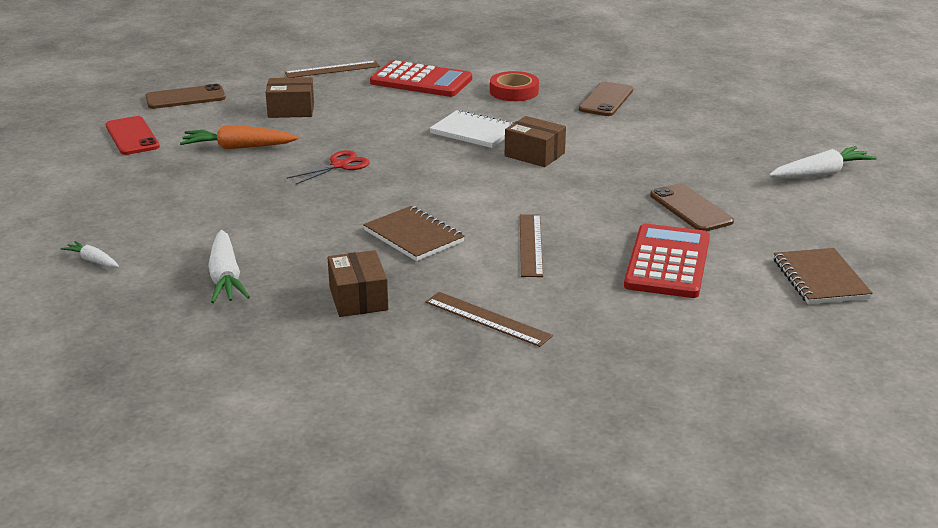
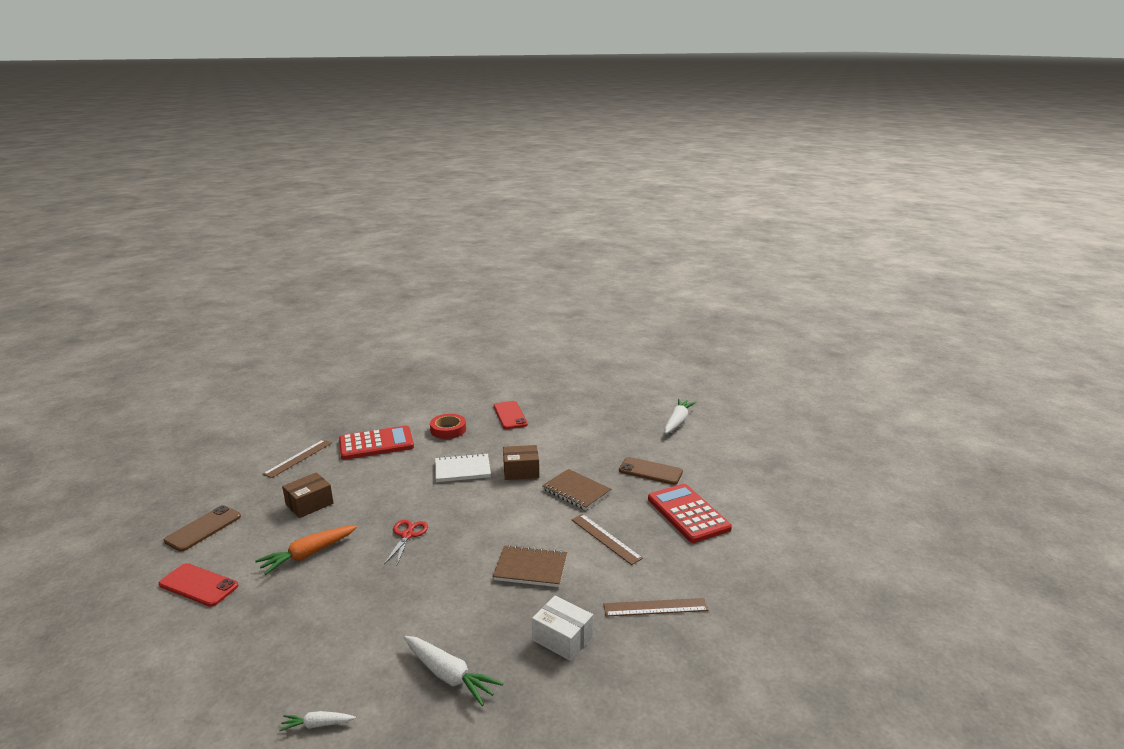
camera: 40 degrees left, 5 degrees down
brown box [328,250,388,317] -> white box [532,595,593,661]
brown phone [579,82,633,116] -> red phone [494,401,528,429]
brown notebook [774,248,873,304] -> brown notebook moved to [542,469,611,510]

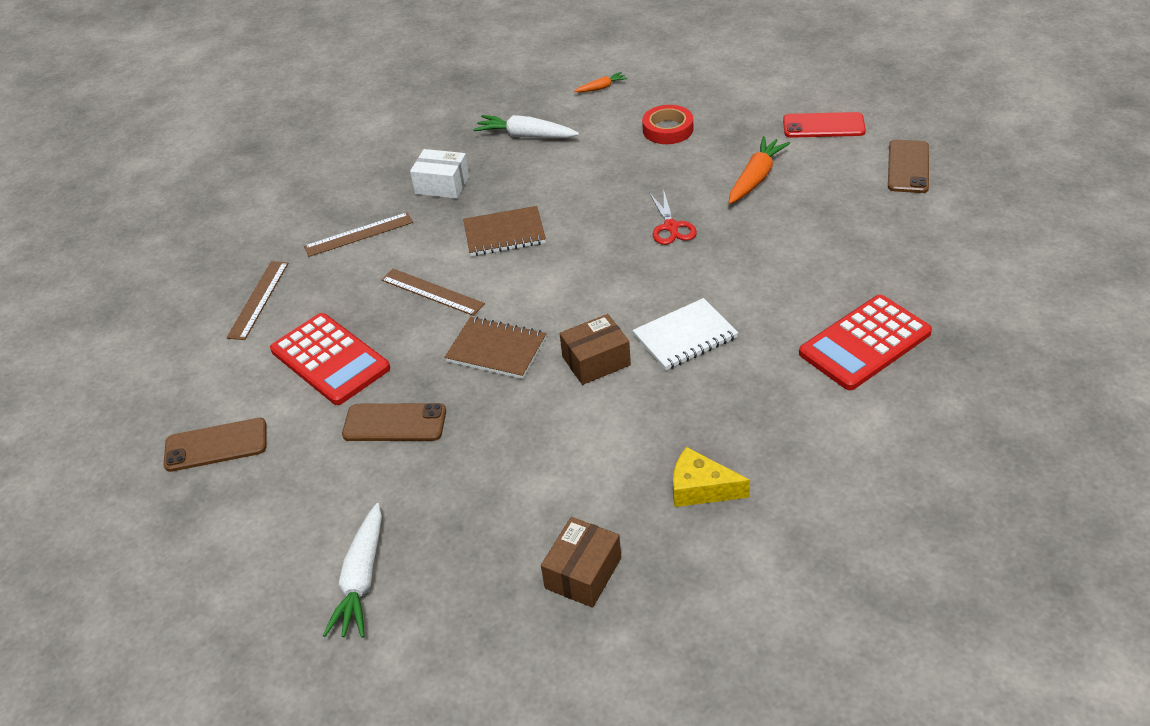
camera: 165 degrees right, 20 degrees up
brown ruler [263,440,332,478] -> brown ruler moved to [226,261,289,340]
white carrot [279,711,356,731] -> orange carrot [574,72,628,92]
brown box [282,472,334,518] -> brown box moved to [541,517,621,608]
red tape [430,414,466,439] -> red tape moved to [642,105,693,144]
red phone [494,401,528,429] -> yellow cheese [673,447,750,507]
none -> brown phone [163,418,266,472]

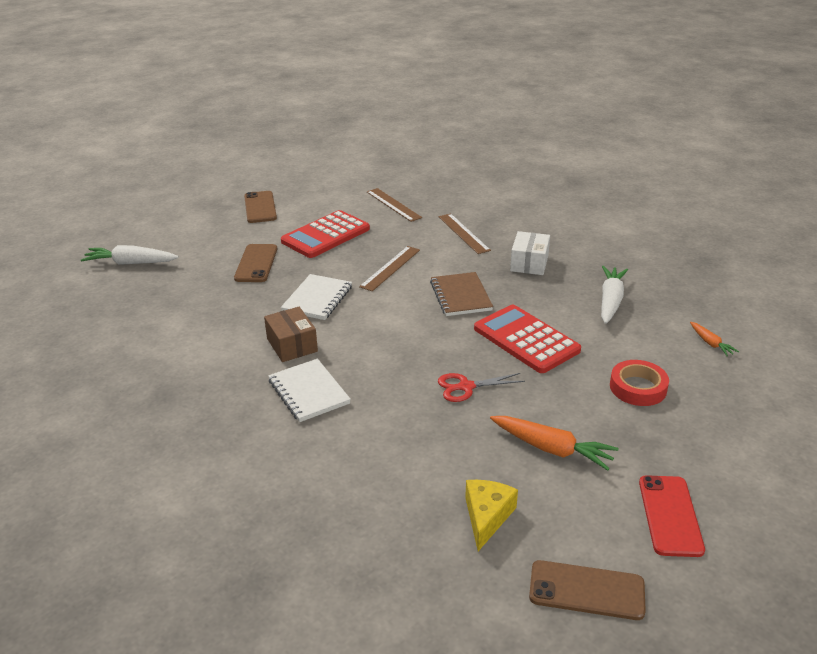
camera: 85 degrees right, 10 degrees down
brown ruler [226,261,289,340] -> brown ruler turned 45 degrees clockwise [367,188,422,222]
brown notebook [444,317,546,379] -> white notebook [281,274,352,320]
brown box [541,517,621,608] -> none
yellow cheese [673,447,750,507] -> yellow cheese moved to [465,480,518,551]
red calculator [799,295,932,390] -> red calculator moved to [474,305,581,373]

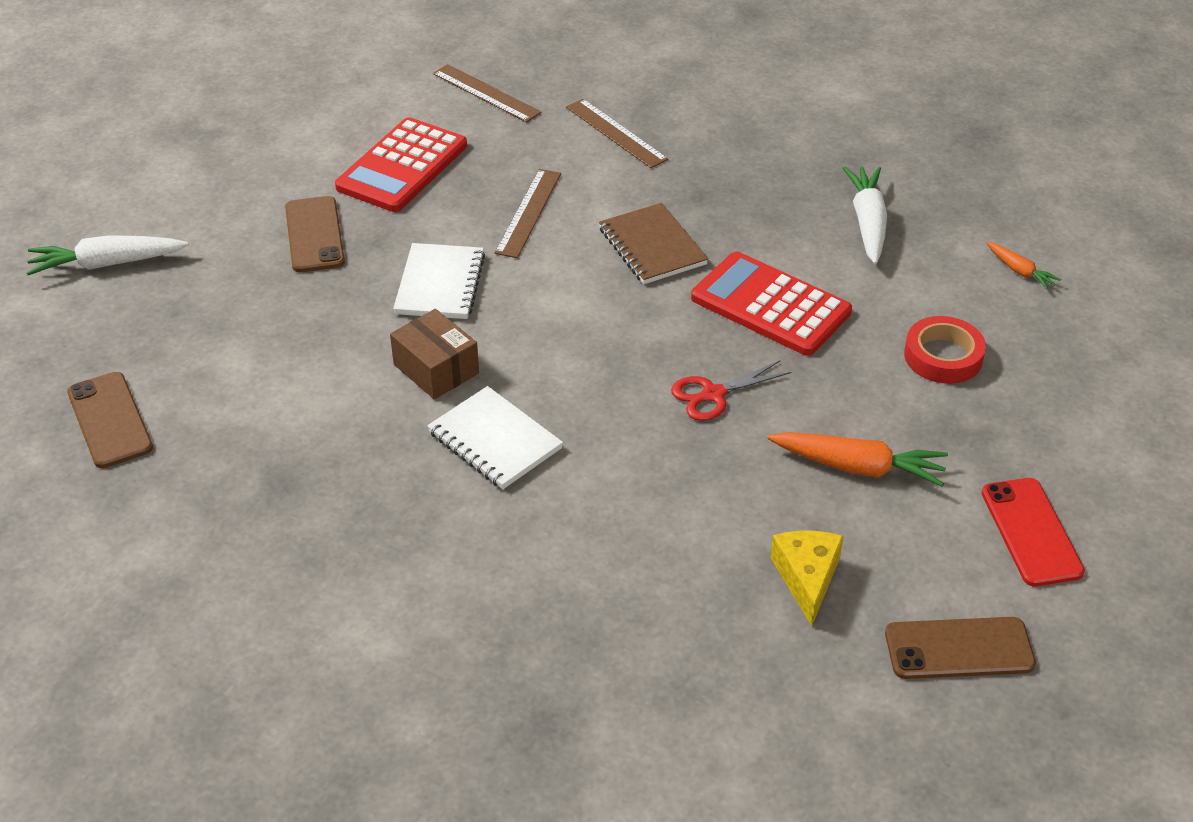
camera: 15 degrees left, 10 degrees up
brown phone [244,191,277,223] -> brown phone moved to [67,372,153,468]
white box [510,231,550,275] -> none

